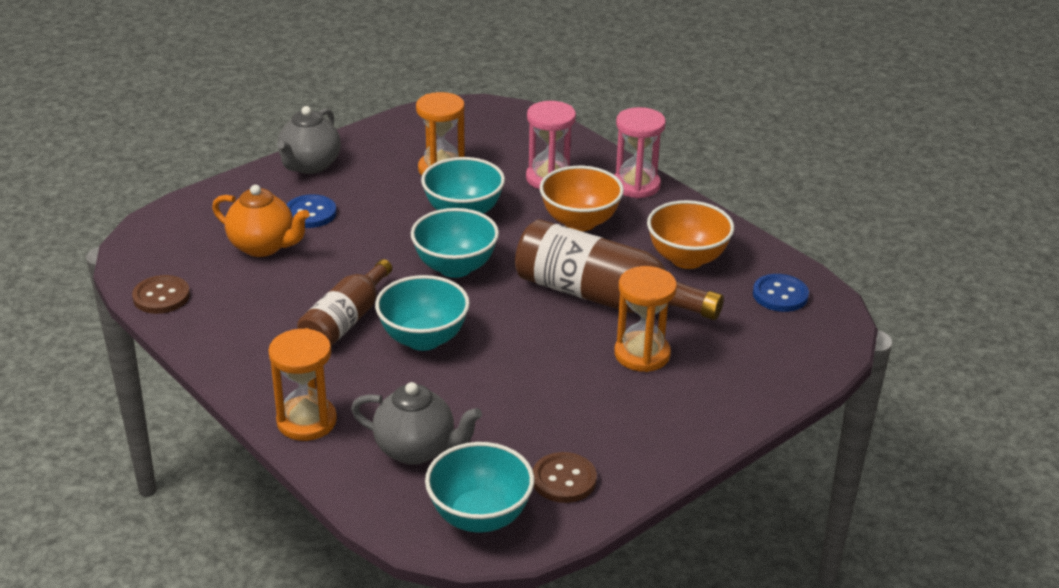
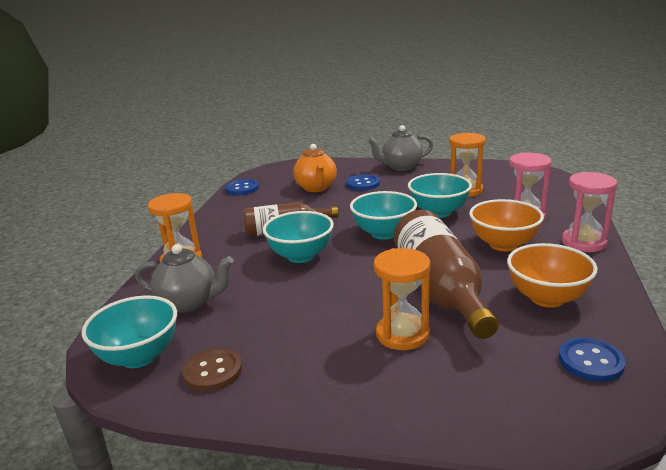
camera: 55 degrees right, 10 degrees down
brown button [132,275,190,314] -> blue button [225,179,259,195]
grey teapot [351,382,482,465] -> grey teapot turned 60 degrees counterclockwise [135,244,234,313]

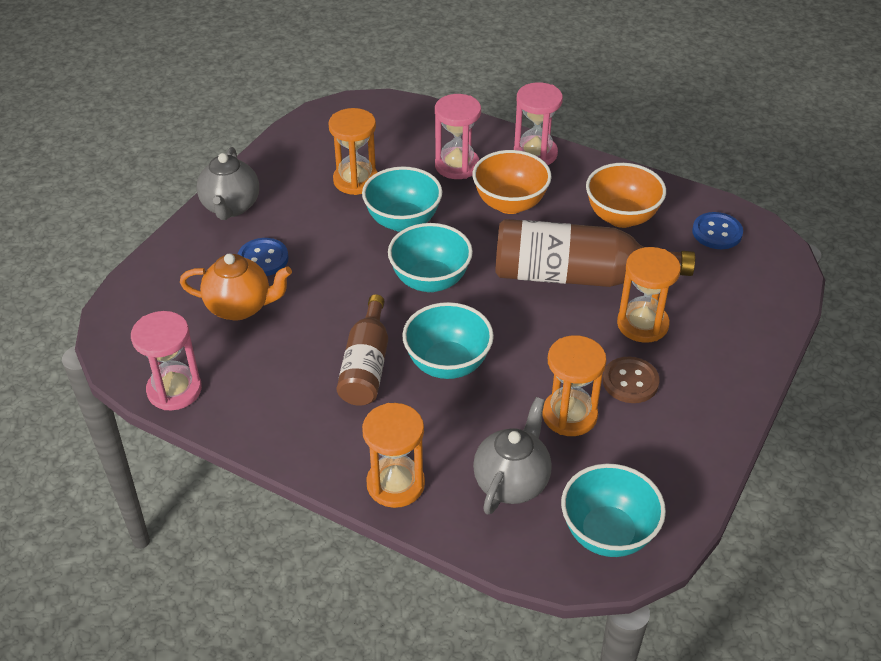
camera: 75 degrees left, 20 degrees up
brown button [182,348,242,392] -> brown button moved to [603,357,660,403]
blue button [225,179,259,195] -> pink hourglass [131,311,202,410]
none -> orange hourglass [542,335,607,436]

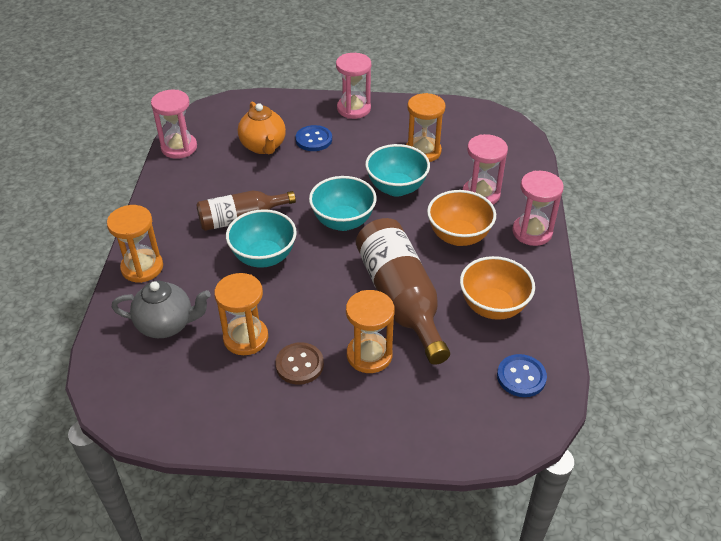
camera: 65 degrees right, 0 degrees up
grey teapot [197,147,259,220] -> pink hourglass [336,53,371,119]
turquoise bowl [561,464,666,557] -> none

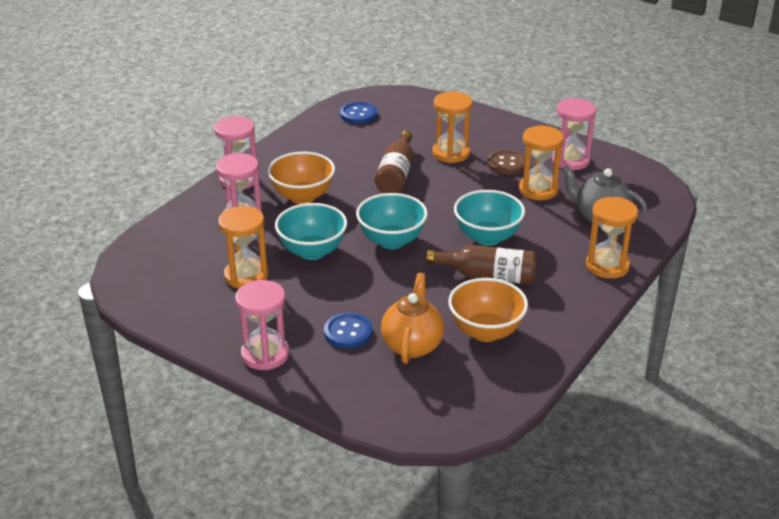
camera: 150 degrees left, 10 degrees down
pink hourglass [151,90,197,159] -> pink hourglass moved to [552,98,596,170]
brown bottle [356,218,450,365] -> brown bottle [375,131,414,193], size x0.63
orange bowl [460,256,535,320] -> orange bowl moved to [448,278,528,342]

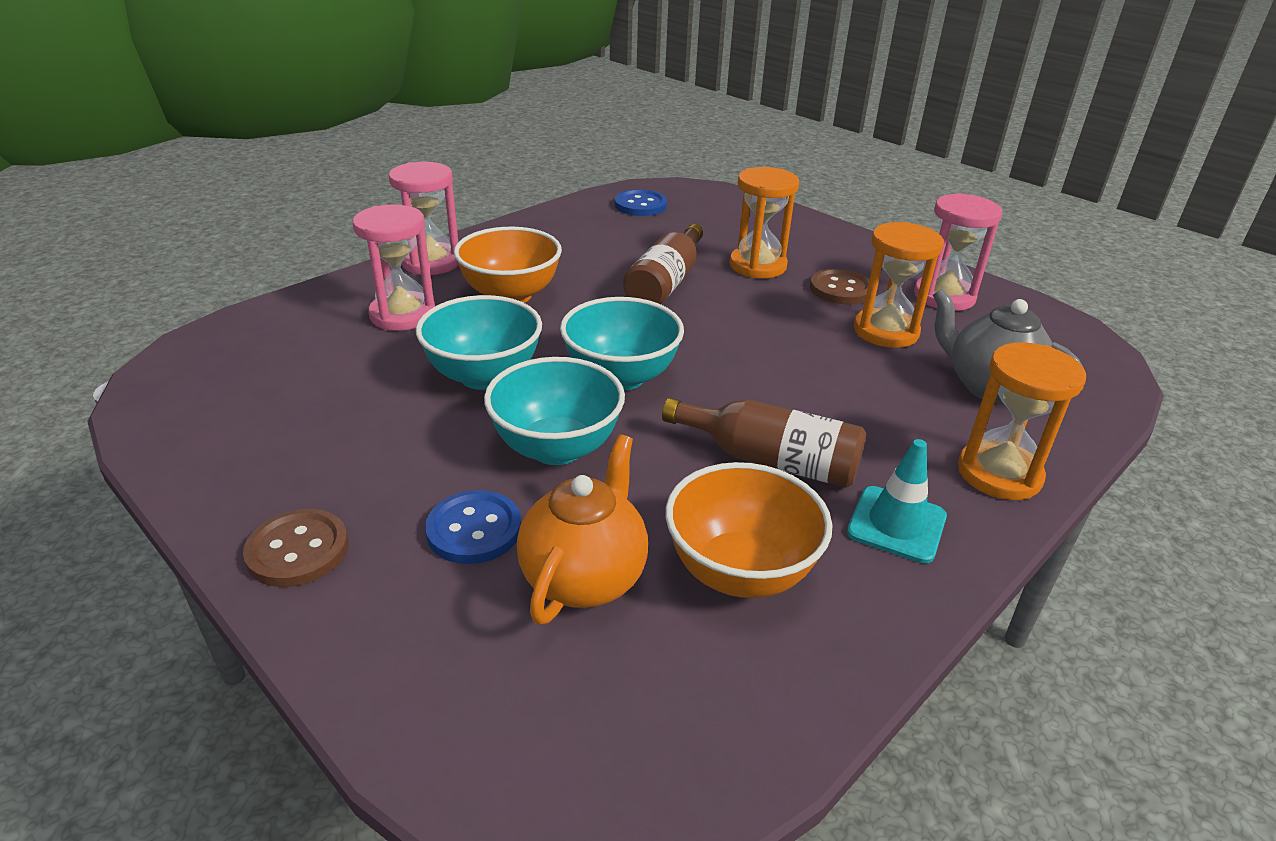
camera: 10 degrees right, 0 degrees up
orange hourglass [218,206,268,288] -> none
pink hourglass [235,280,289,370] -> brown button [243,509,348,587]
turquoise bowl [454,190,525,246] -> turquoise bowl moved to [484,357,625,465]
none -> turquoise traffic cone [847,439,947,563]

